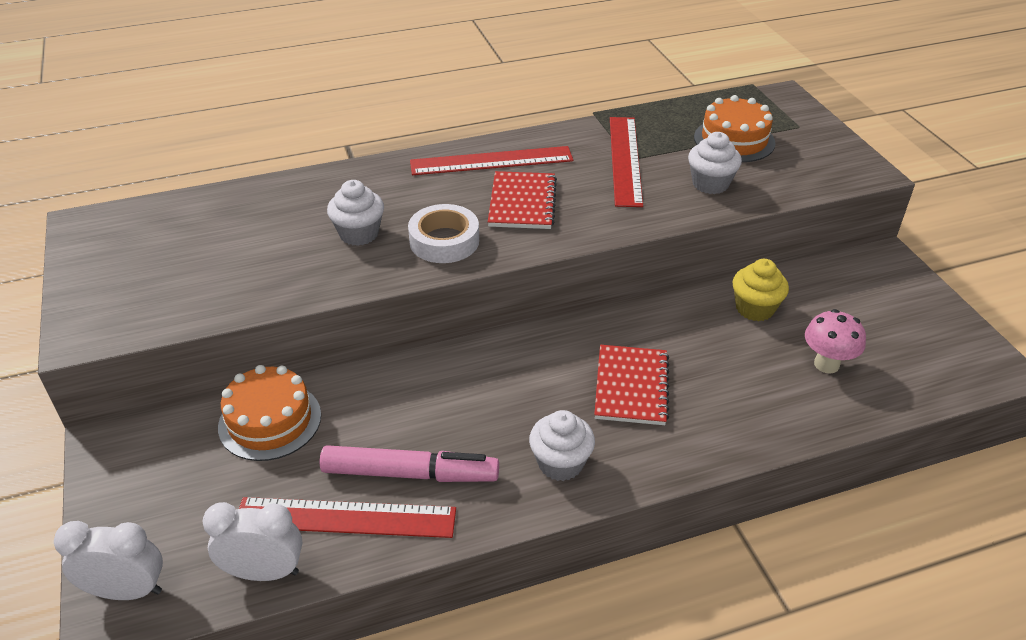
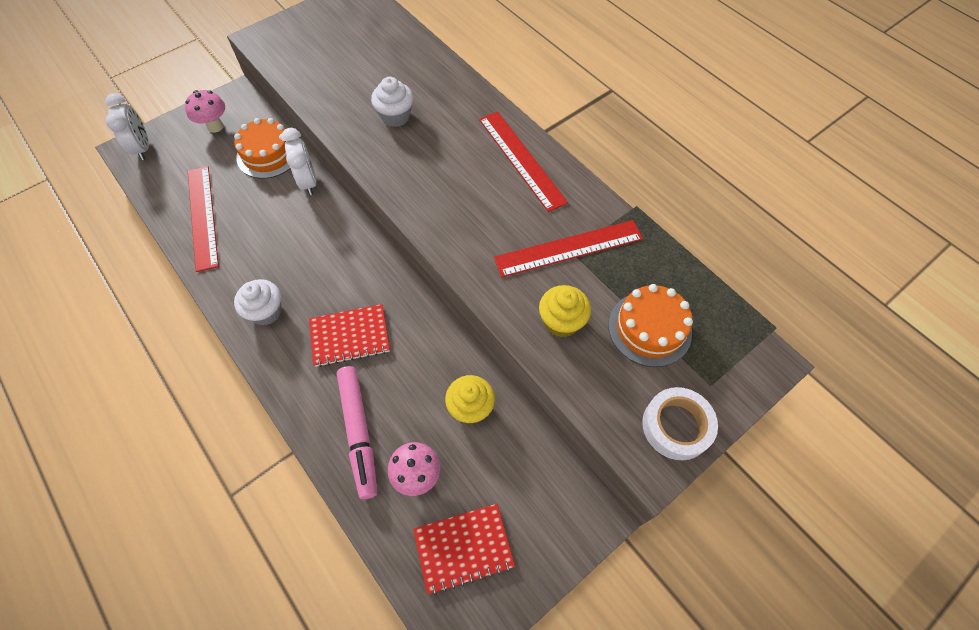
camera: 70 degrees right, 20 degrees up
white clock [202,502,302,581] -> white clock moved to [281,128,316,195]
pink marker [320,445,499,482] -> pink marker moved to [337,366,377,499]
white tape [408,204,479,263] -> white tape moved to [642,387,718,460]
red notebook [488,171,557,229] -> red notebook moved to [413,504,515,595]
white cupcake [688,132,742,194] -> yellow cupcake [539,285,591,337]
none -> pink mushroom [185,90,225,133]

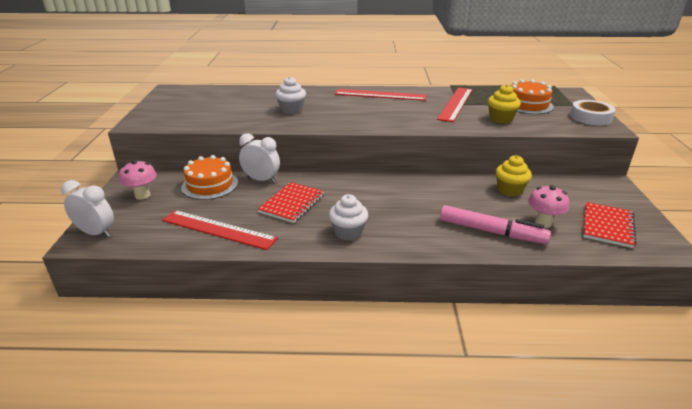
camera: 50 degrees left, 30 degrees down
red notebook [309,304,390,367] -> red notebook moved to [258,182,325,223]

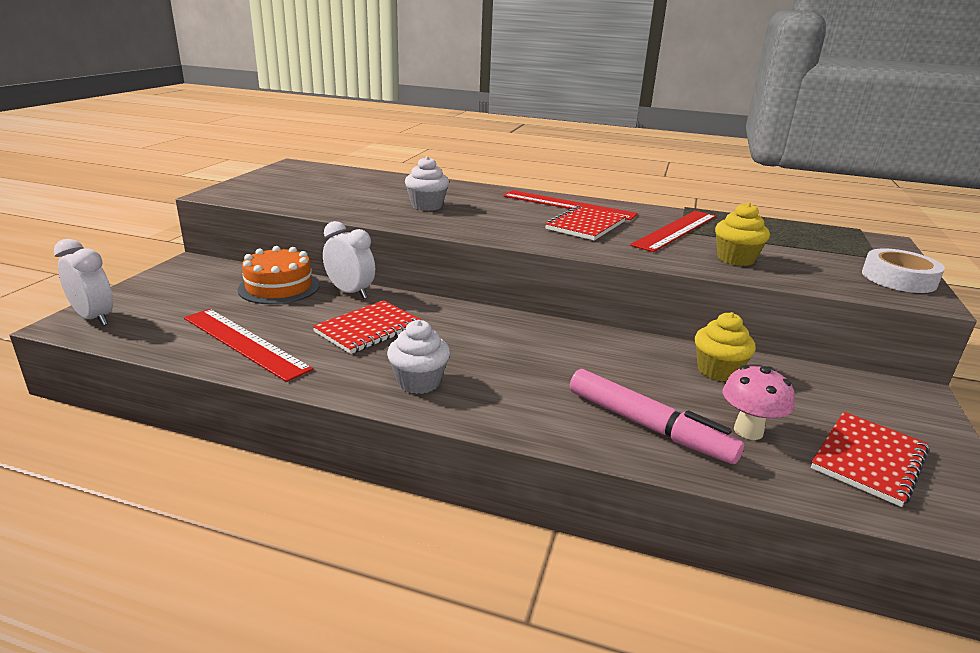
camera: 15 degrees right, 5 degrees down
pink mushroom [119,160,157,200] -> none
orange cake [511,79,554,114] -> none
none -> red notebook [545,205,626,240]

